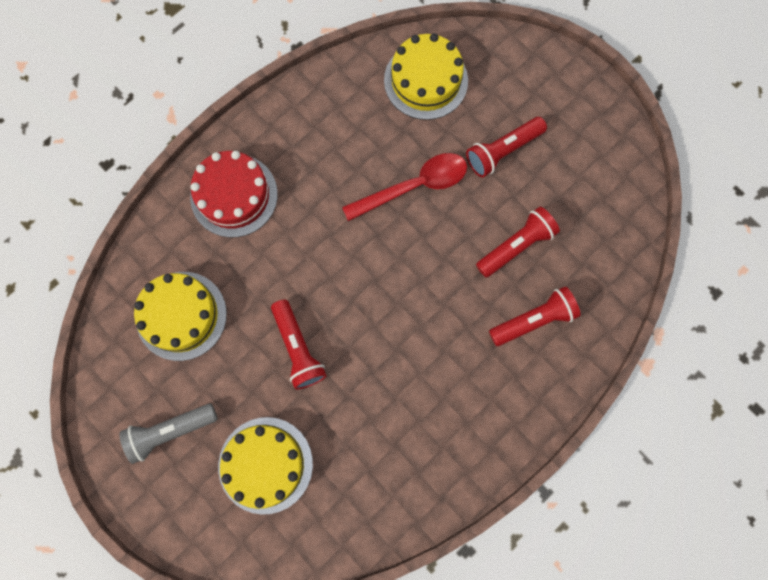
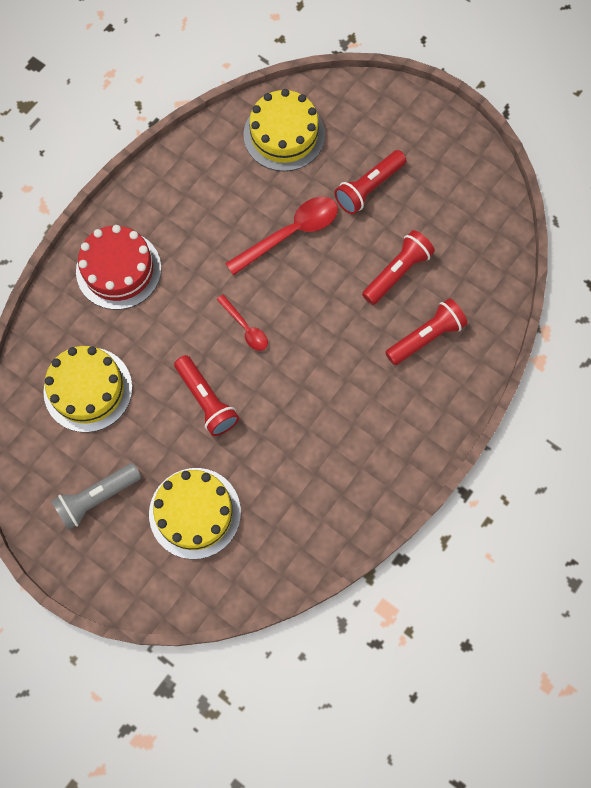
camera: 10 degrees left, 5 degrees down
none -> red spoon [216,294,268,351]

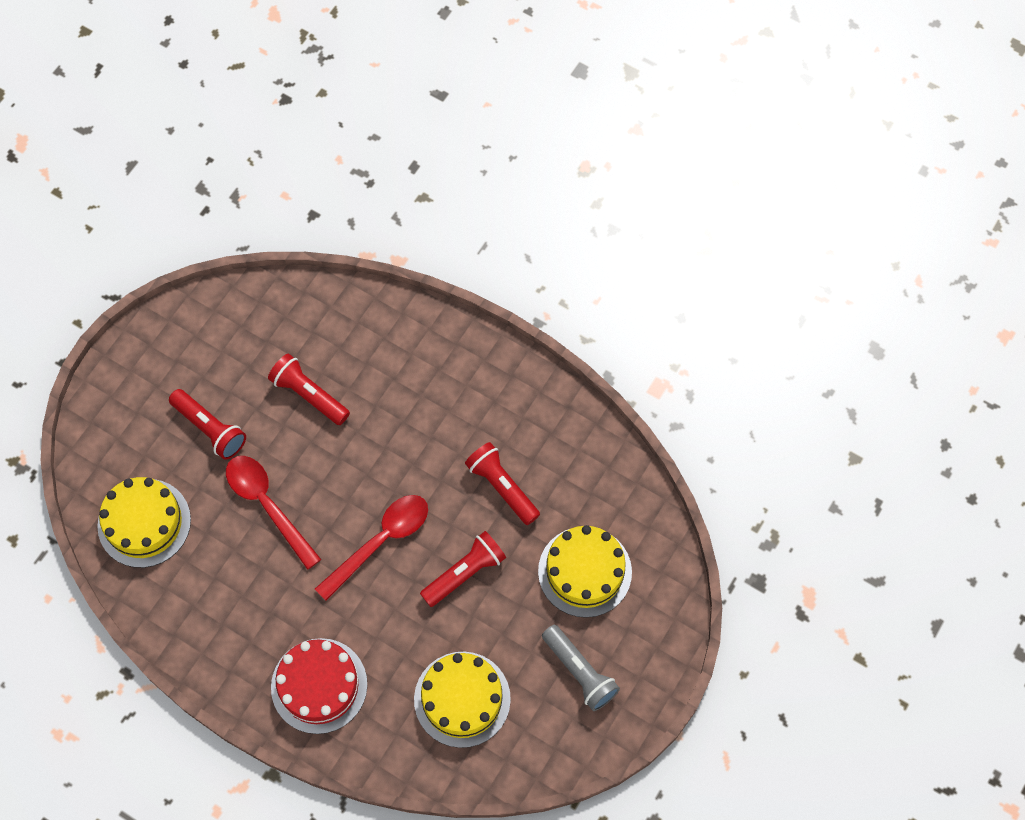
camera: 95 degrees left, 5 degrees down
red spoon [216,294,268,351] -> red spoon [315,495,428,601], size x1.78
red flashlight [385,298,468,365] -> red flashlight moved to [465,442,540,525]

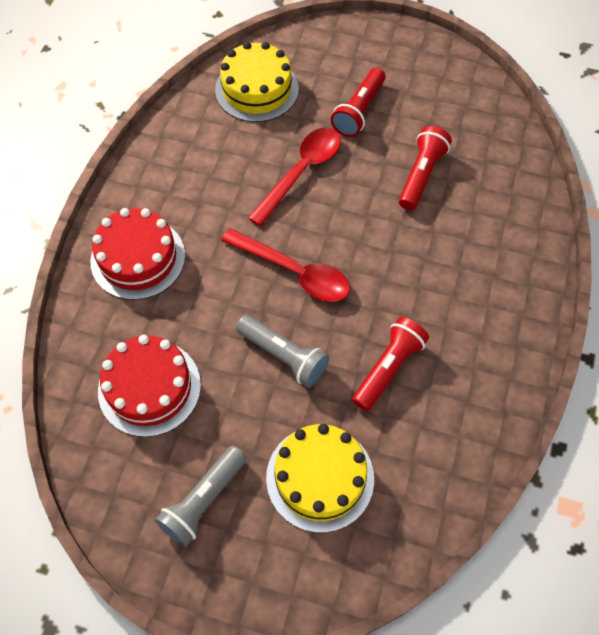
camera: 75 degrees right, 5 degrees down
yellow cake [414,651,511,748] -> red cake [98,335,201,437]
red flashlight [420,531,506,607] -> grey flashlight [236,315,329,388]

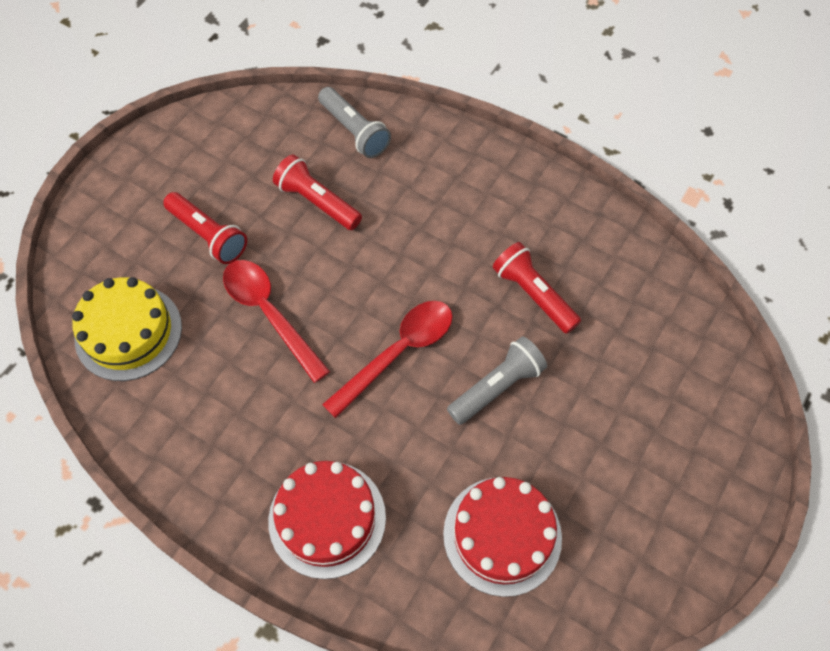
camera: 75 degrees left, 0 degrees up
grey flashlight [155,446,247,547] -> grey flashlight moved to [318,87,391,158]
yellow cake [266,424,374,533] -> none

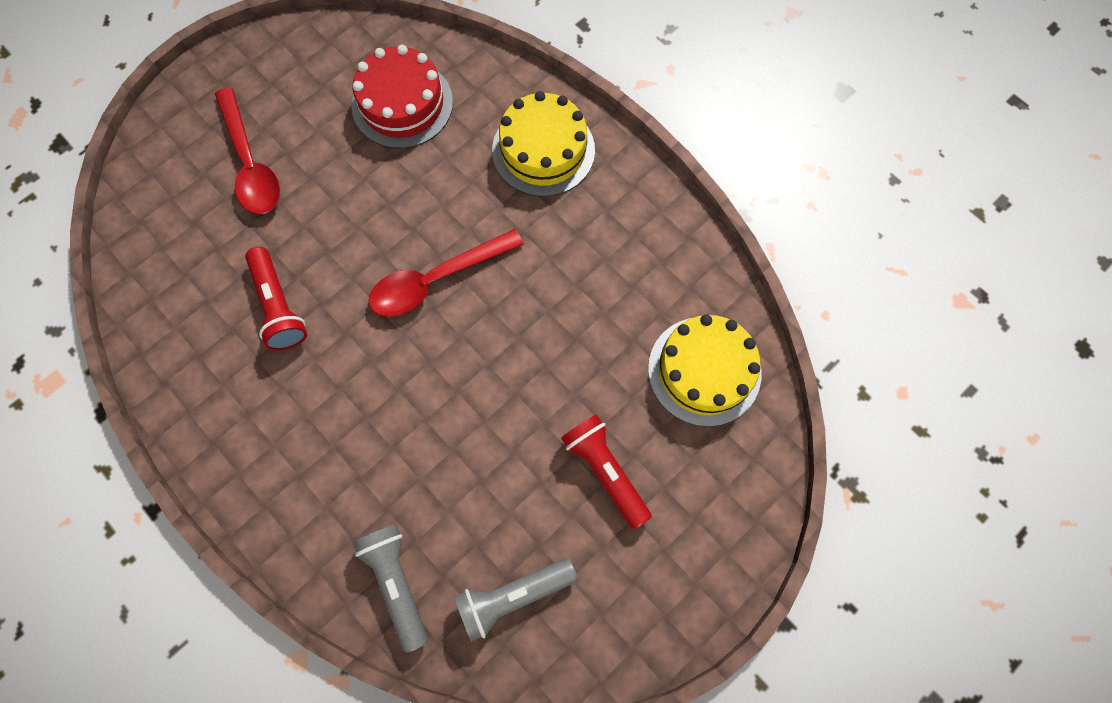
camera: 165 degrees left, 10 degrees up
red spoon [223,260,330,383] -> red spoon moved to [215,87,280,214]
red cake [268,461,386,579] -> yellow cake [492,91,595,197]
red flashlight [273,154,362,230] -> none
grey flashlight [447,337,547,425] -> grey flashlight moved to [454,558,578,642]

